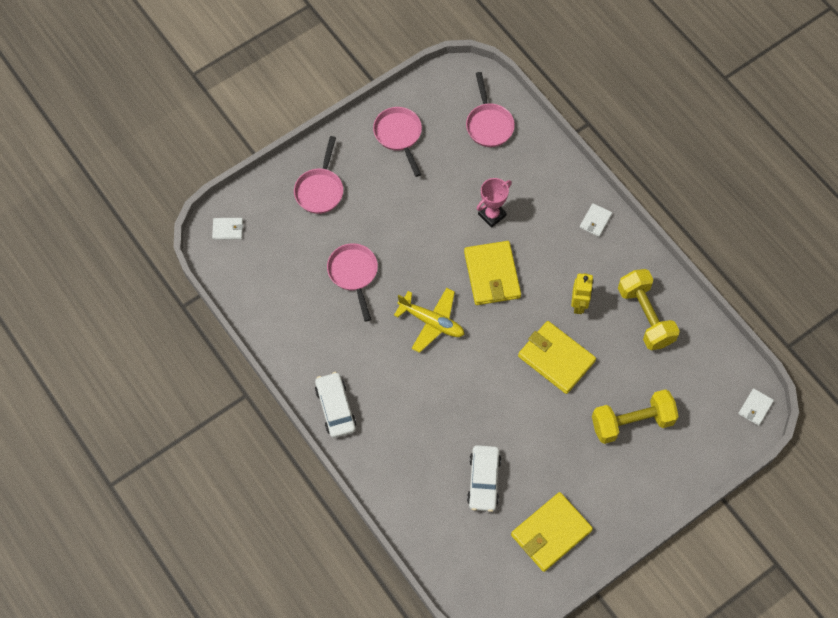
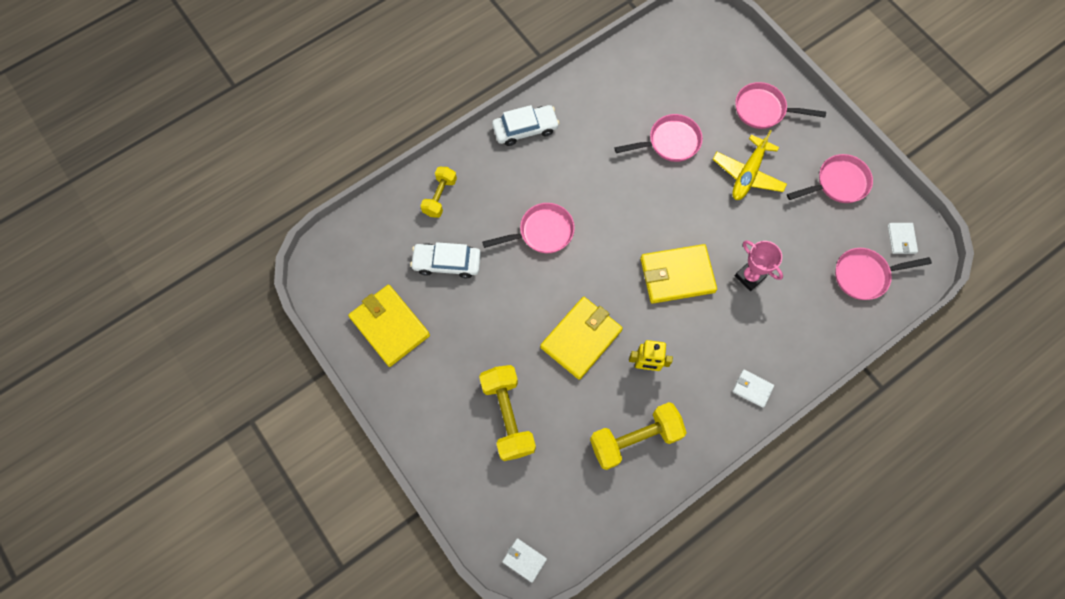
camera: 90 degrees right, 5 degrees up
white wallet [212,218,243,240] -> white wallet moved to [888,223,918,254]
yellow plane [394,288,465,353] -> yellow plane moved to [713,130,787,200]
none -> yellow dumbbell [420,167,457,218]
none -> pink pan [482,203,575,253]

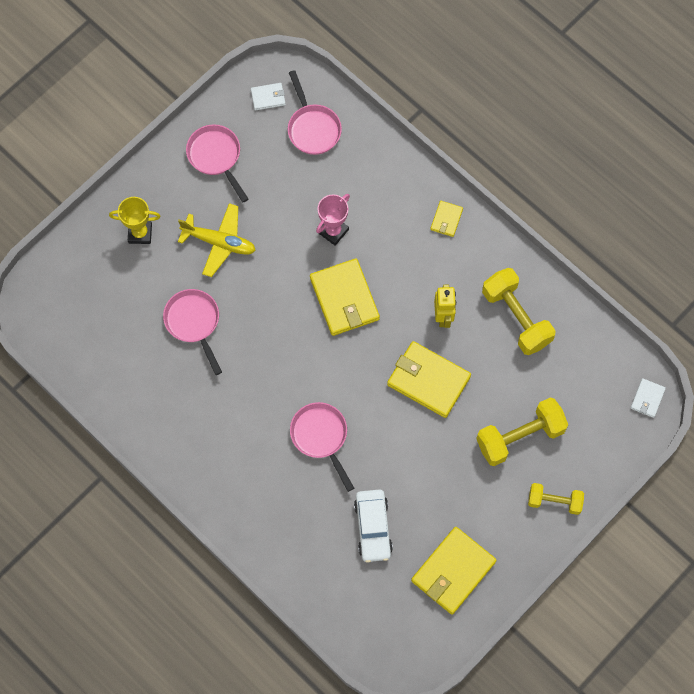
camera: 100 degrees left, 0 degrees up
yellow dumbbell [420,167,457,218] -> yellow dumbbell moved to [528,483,584,515]
white car [492,105,560,146] -> none
white wallet [733,370,774,408] -> yellow wallet [430,201,463,237]
pink pan [735,82,826,129] -> yellow trophy [109,197,161,244]

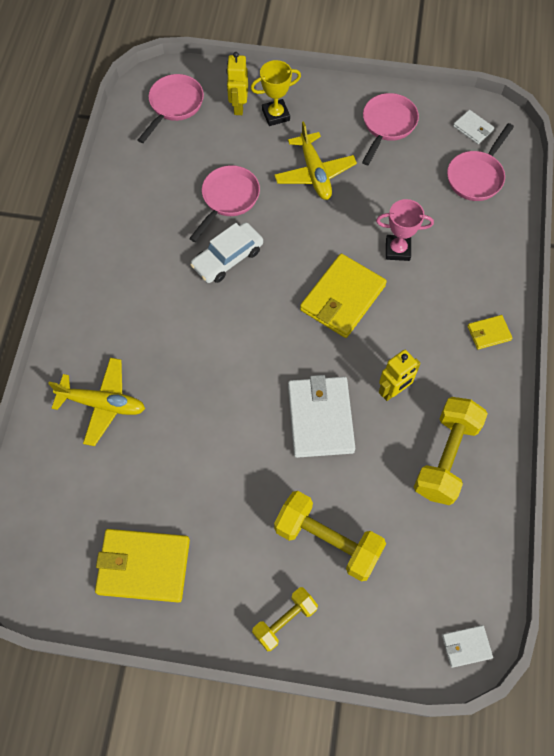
camera: 55 degrees right, 5 degrees down
yellow trophy [109,197,161,244] -> yellow trophy turned 75 degrees counterclockwise [251,60,301,126]
pink pan [290,402,354,492] -> pink pan moved to [138,74,204,143]
white car [354,489,393,563] -> white car moved to [190,222,263,283]
yellow wallet [387,341,471,418] -> white wallet [288,375,355,458]
yellow dumbbell [528,483,584,515] -> yellow dumbbell turned 75 degrees clockwise [252,587,318,651]
none -> yellow plane [48,358,145,446]
none -> yellow robot [226,52,248,115]

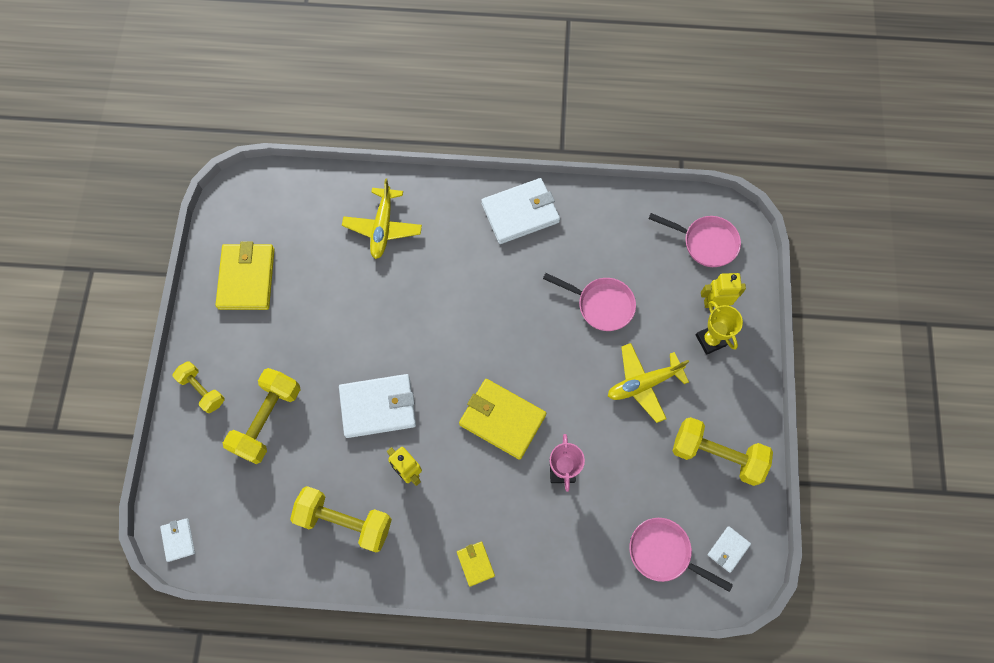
camera: 85 degrees right, 5 degrees up
white car [190,222,263,283] -> none
pink pan [362,93,419,165] -> yellow dumbbell [673,417,773,486]
none -> white wallet [481,178,560,244]

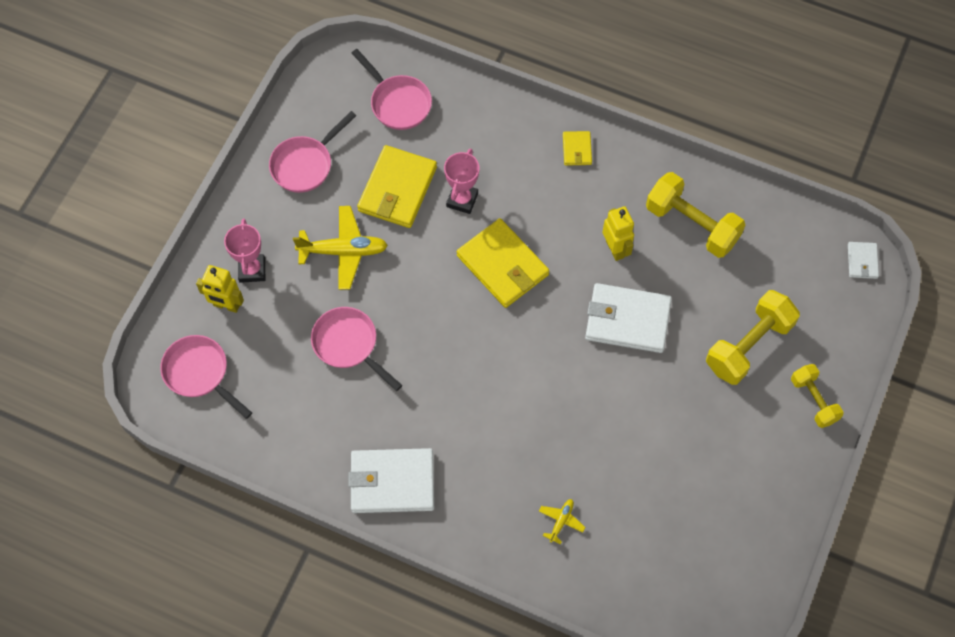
camera: 160 degrees left, 5 degrees down
yellow wallet [215,241,275,310] -> yellow wallet moved to [357,145,437,228]
yellow plane [342,178,422,259] -> yellow plane [539,499,586,545], size x0.49
yellow dumbbell [673,417,773,486] -> pink pan [269,111,356,193]
yellow trophy [696,301,743,355] -> pink trophy [224,219,265,283]
white wallet [708,526,751,573] -> none

